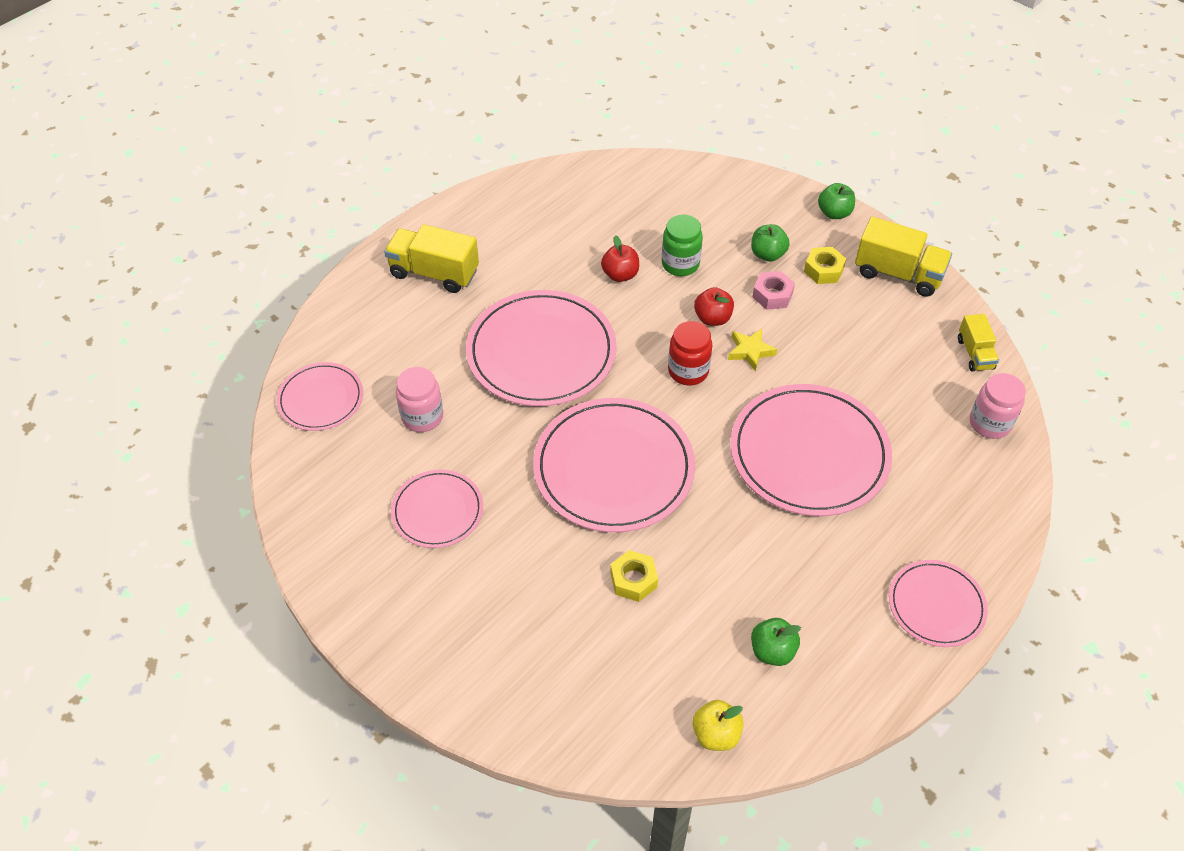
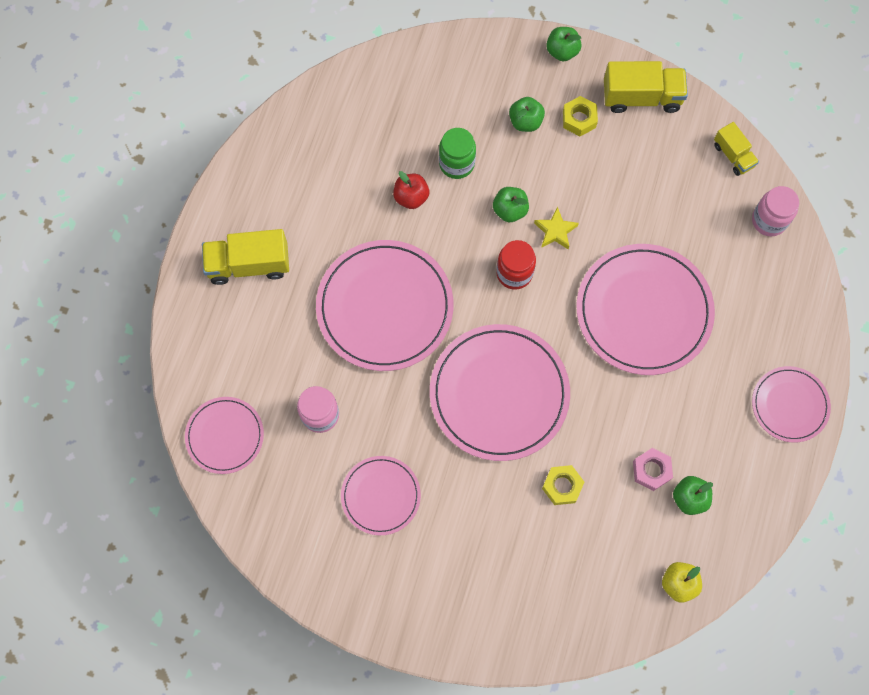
camera: 25 degrees left, 20 degrees up
red apple [694,287,734,326] -> green apple [493,187,529,222]
pink nut [752,271,795,310] -> pink nut moved to [633,448,673,491]

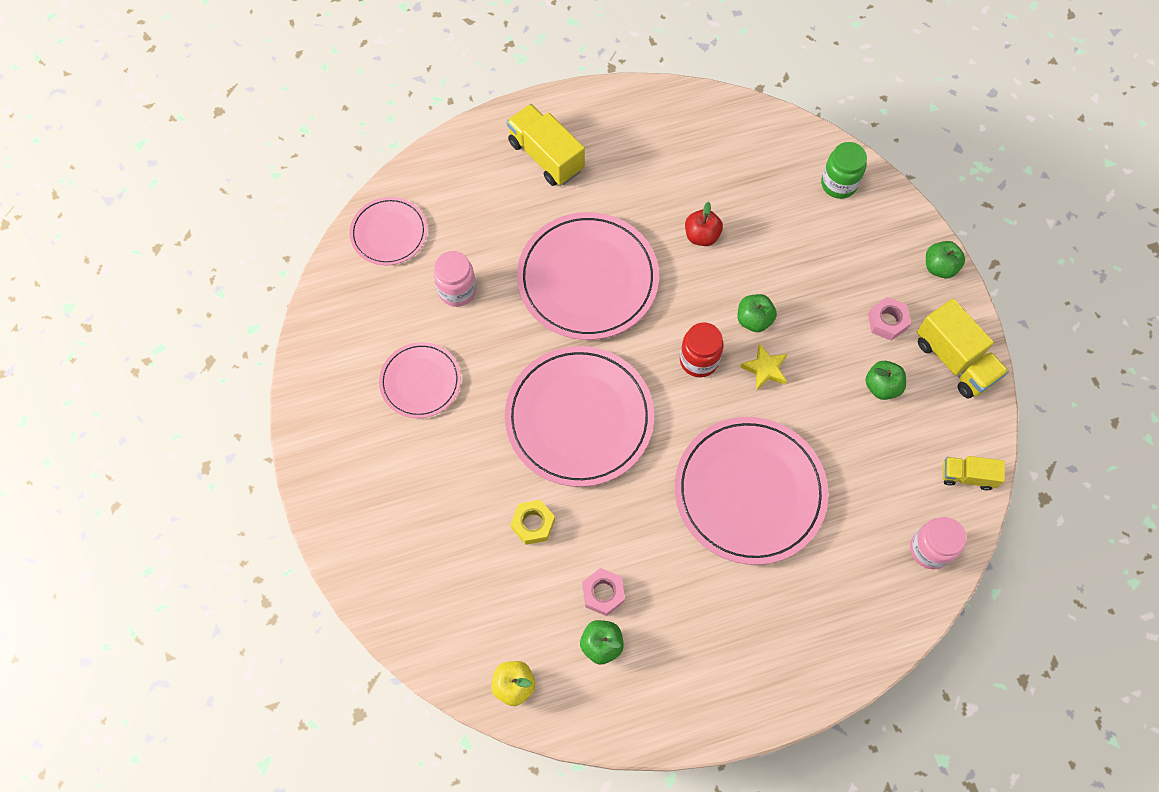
camera: 55 degrees right, 5 degrees down
green jar [439,128,476,179] -> green jar moved to [821,142,867,199]
green apple [509,97,545,132] -> green apple moved to [865,361,906,400]
yellow nut [563,96,598,136] -> pink nut [868,297,911,341]
yellow truck [714,122,759,176] -> yellow truck turned 75 degrees clockwise [943,456,1005,490]
pink plate [752,366,831,442] -> none

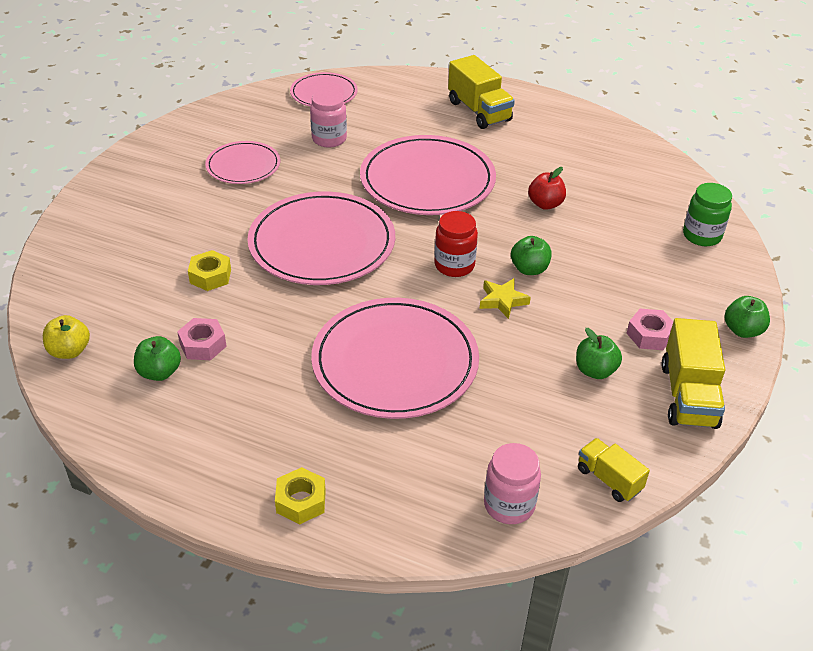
camera: 40 degrees right, 25 degrees down
yellow truck [507,104,585,186] -> yellow truck turned 150 degrees clockwise [448,55,515,129]
none -> yellow nut [275,467,326,525]

